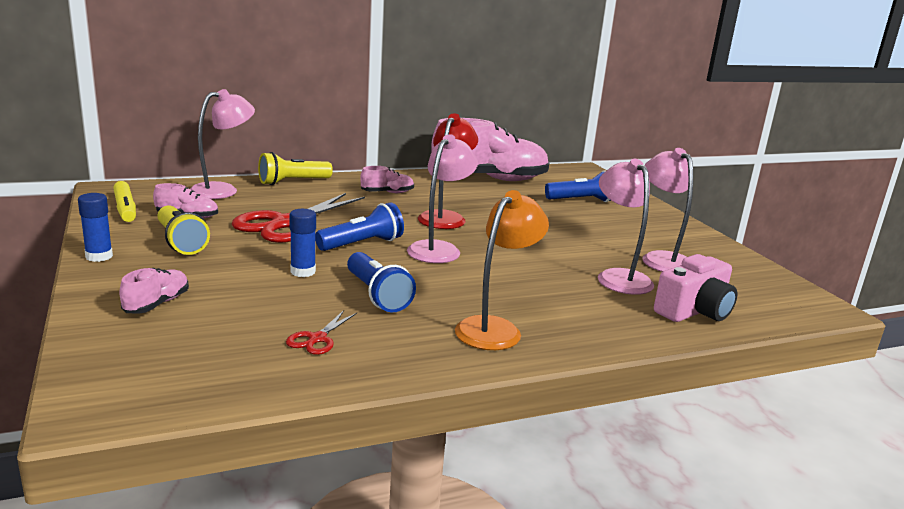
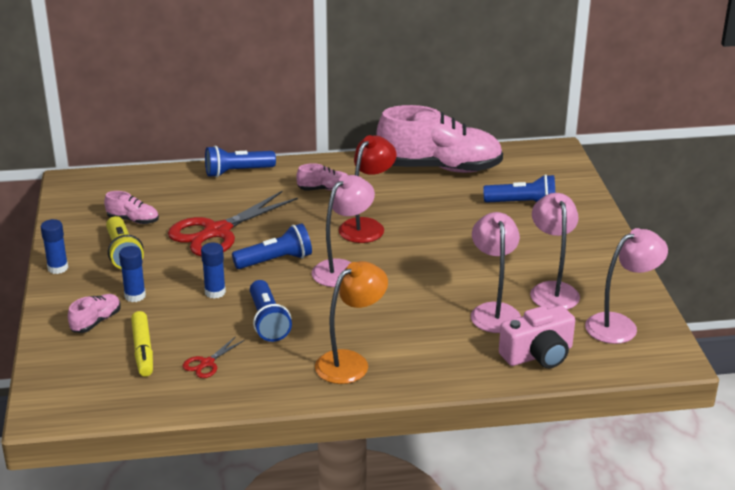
camera: 15 degrees right, 10 degrees up
yellow marker [113,181,136,222] -> yellow marker moved to [131,311,153,377]
pink lamp [190,89,255,199] -> pink lamp moved to [585,228,668,344]
yellow flashlight [258,152,333,185] -> blue flashlight [205,146,276,177]
none -> blue glue stick [119,246,146,302]

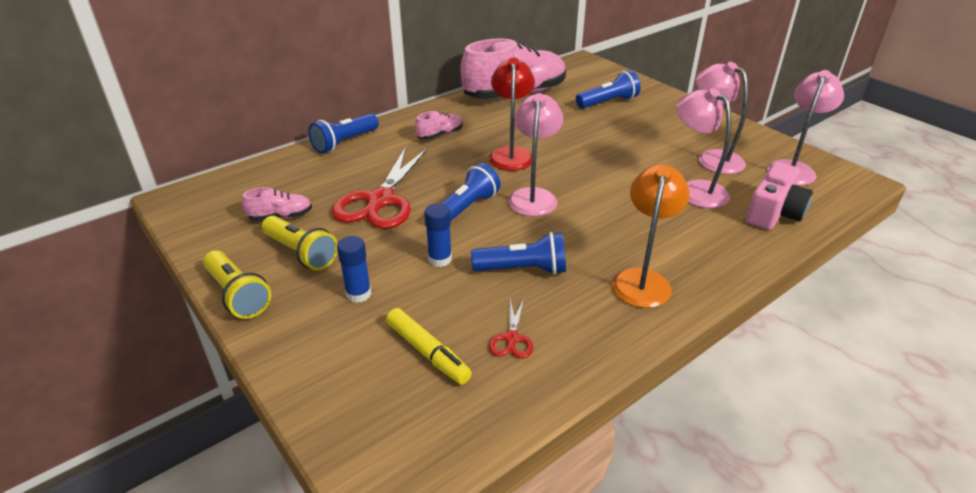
camera: 30 degrees left, 5 degrees up
blue glue stick [41,219,68,274] -> yellow flashlight [203,250,271,319]
pink shoe [68,294,121,333] -> none
blue flashlight [250,280,292,342] -> blue flashlight turned 45 degrees counterclockwise [471,232,566,275]

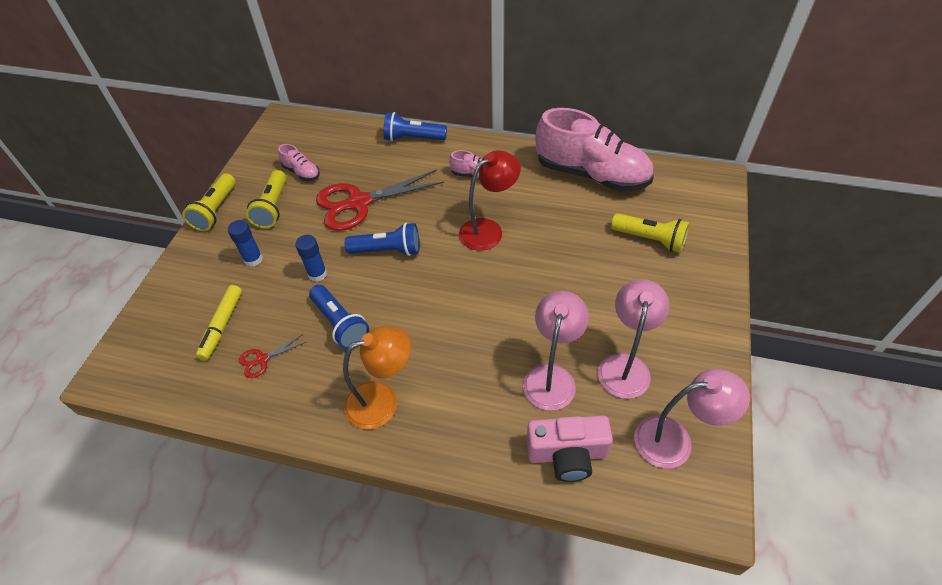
camera: 55 degrees right, 15 degrees up
pink lamp [508,93,563,216] -> none
blue flashlight [576,70,640,109] -> yellow flashlight [611,213,689,253]

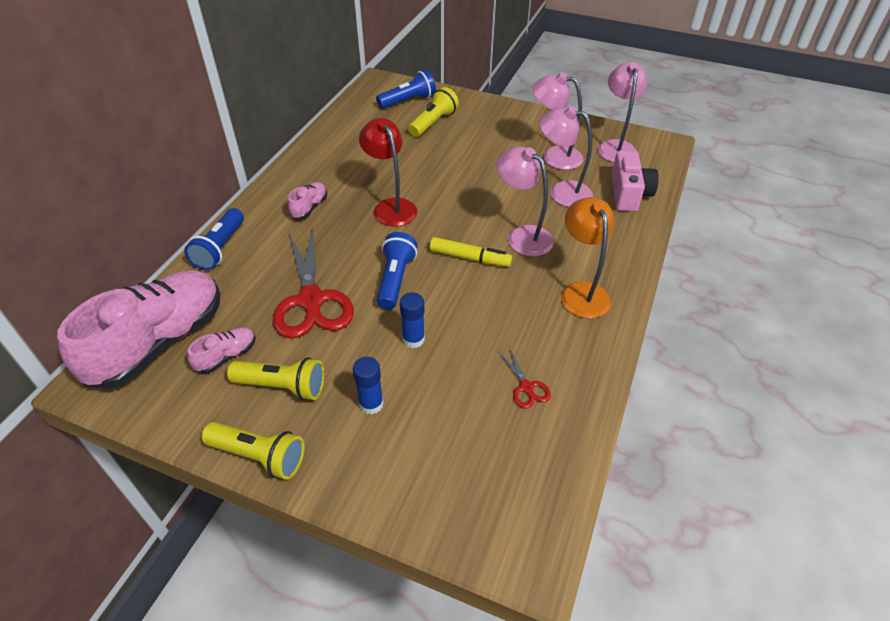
camera: 85 degrees left, 5 degrees down
yellow marker [196,285,242,360] -> yellow marker moved to [430,237,512,267]
blue flashlight [309,285,369,349] -> blue flashlight moved to [376,70,436,109]
pink shoe [535,108,654,192] -> pink shoe moved to [57,270,221,389]
none -> pink lamp [497,147,554,256]

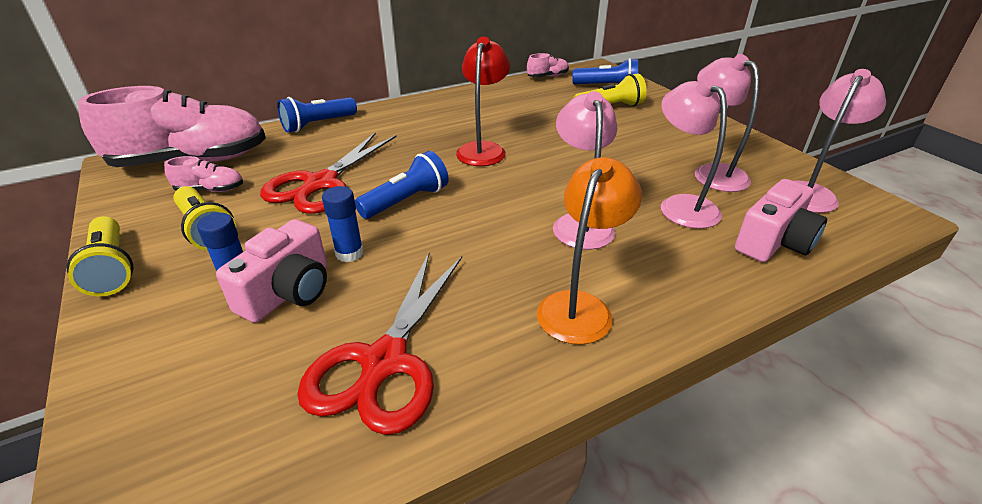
camera: 40 degrees right, 10 degrees down
pink shoe [288,182,327,219] -> pink shoe moved to [527,53,569,77]
yellow marker [430,237,512,267] -> none
red scissors [498,347,551,409] -> red scissors [297,253,462,435], size x2.29
none -> pink camera [216,219,327,323]

